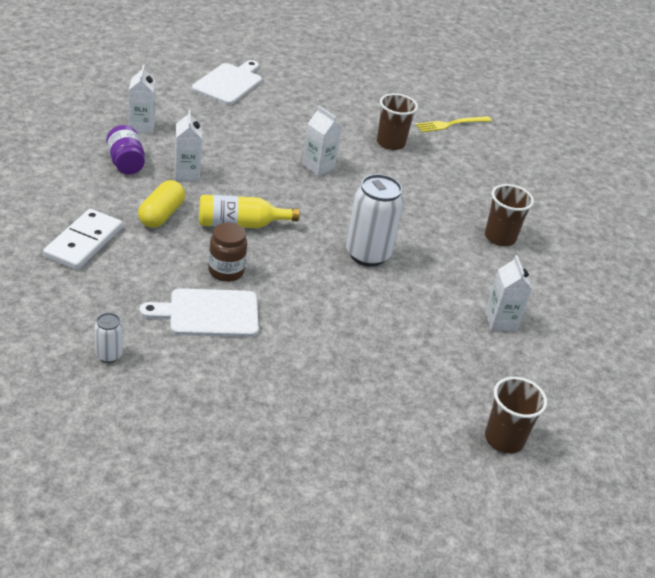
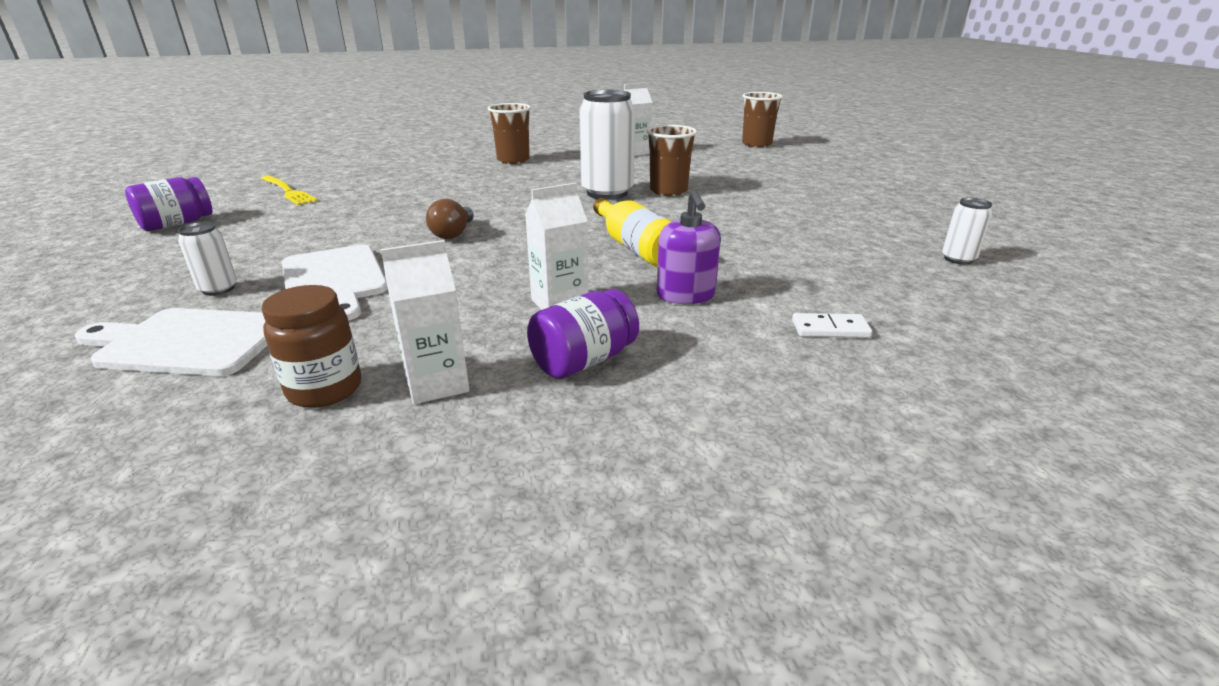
camera: 105 degrees left, 10 degrees down
white domino [43,209,122,270] -> white domino [792,313,872,338], size x0.50
yellow capsule [138,180,185,228] -> purple soap dispenser [657,190,721,304]
white cutting board [140,288,259,337] -> white cutting board moved to [282,244,388,321]
brown jar [208,222,247,282] -> brown jar moved to [261,285,361,408]
white carton [302,106,341,176] -> brown light bulb [426,199,474,239]
brown cup [377,93,418,150] -> brown cup moved to [646,125,697,196]
none -> purple jar [125,177,212,231]
none -> white can [178,222,237,296]

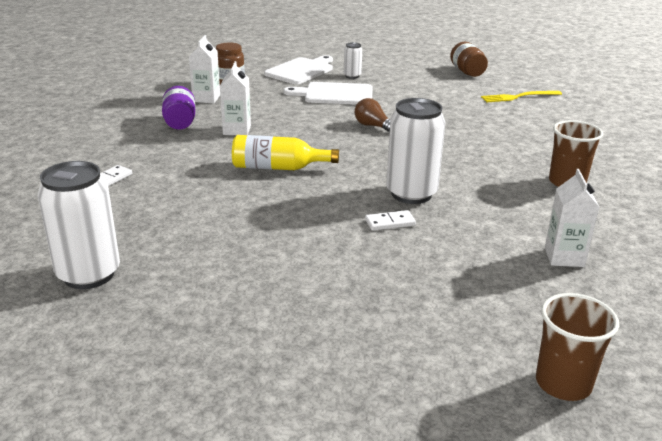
camera: 120 degrees right, 0 degrees up
purple jar [125,177,212,231] -> brown jar [450,42,488,77]
brown cup [646,125,697,196] -> white domino [365,210,416,231]
purple soap dispenser [657,190,721,304] -> none
white can [942,198,992,265] -> white can [38,161,120,289], size x2.07

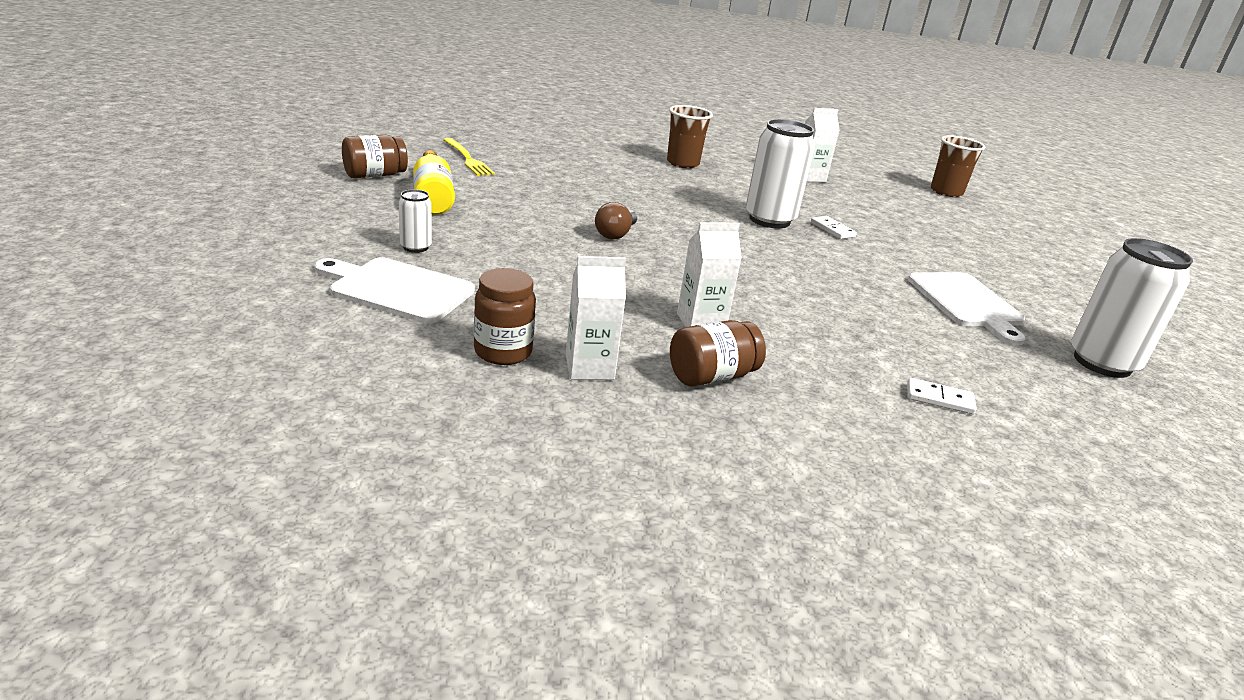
camera: 110 degrees left, 0 degrees up
purple jar [162,86,195,129] -> brown jar [670,320,766,387]
yellow bottle [232,135,339,170] -> yellow bottle moved to [413,150,455,215]
white cutting board [284,82,373,105] -> white cutting board moved to [908,272,1026,346]

